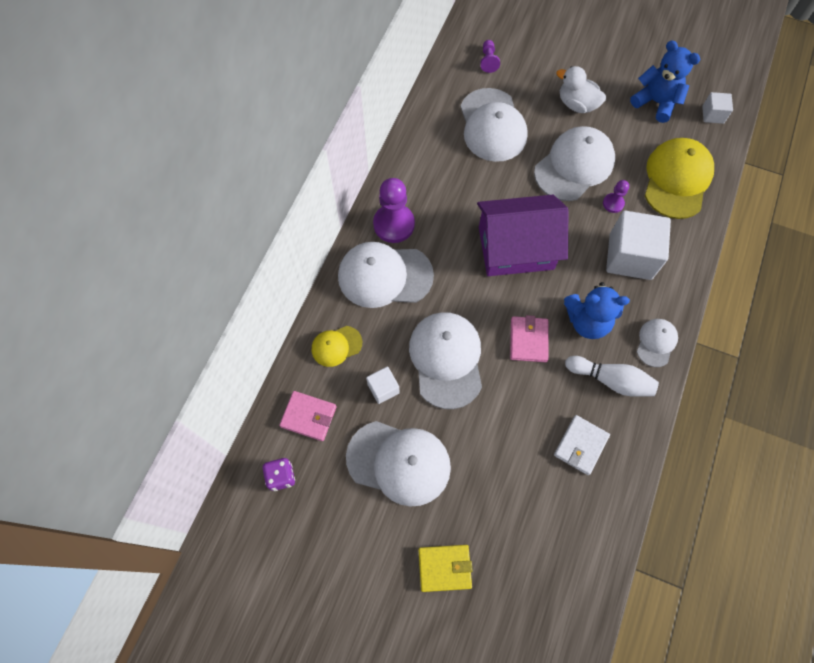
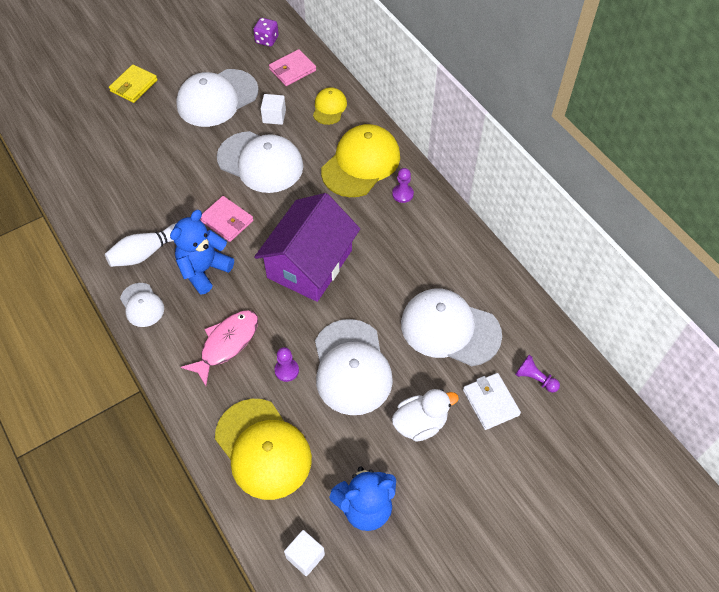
camera: 125 degrees right, 10 degrees down
white cap [338,242,434,308] -> yellow cap [321,124,400,197]
purple pawn [373,178,415,243] -> purple pawn [392,168,414,203], size x0.52
white wallet [554,415,610,475] -> white wallet moved to [463,373,521,430]
white cube [606,211,671,280] -> pink fish [181,310,258,386]

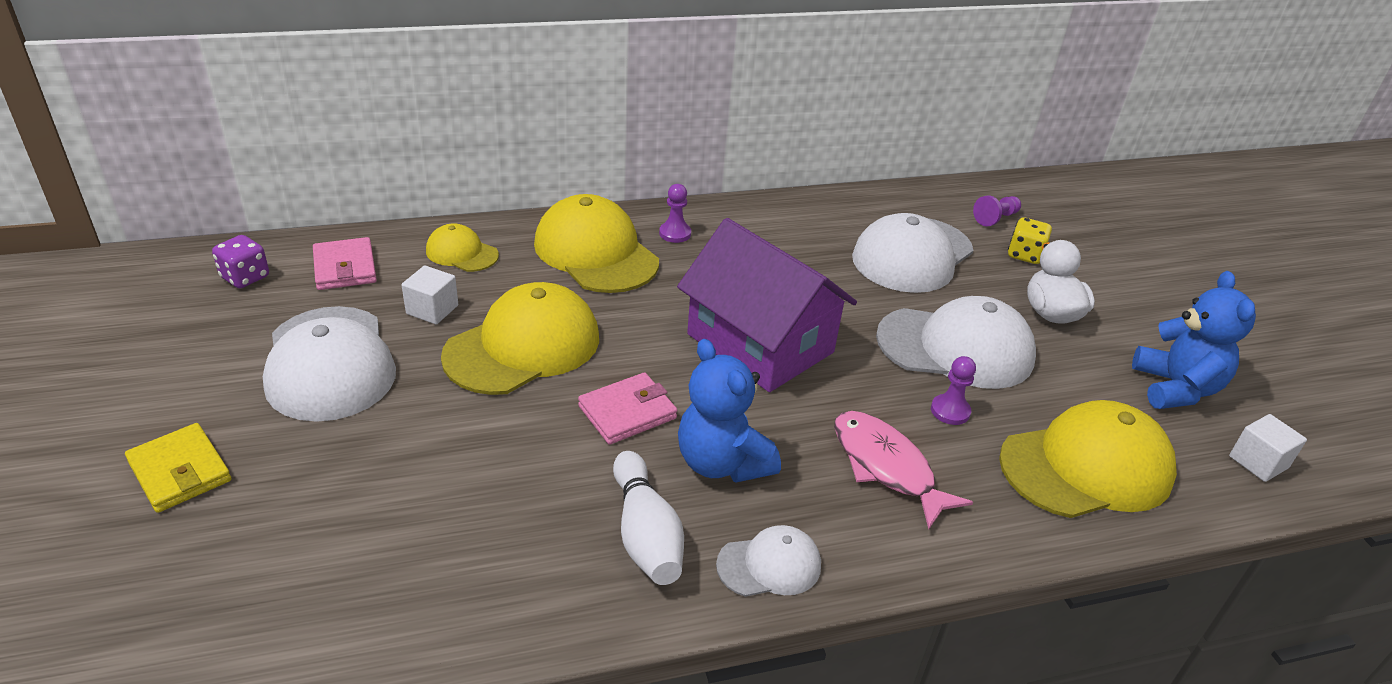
camera: 75 degrees left, 20 degrees down
white cap [217,131,303,193] -> yellow cap [441,282,599,395]
white wallet [463,373,521,430] -> yellow dice [1008,217,1052,264]

